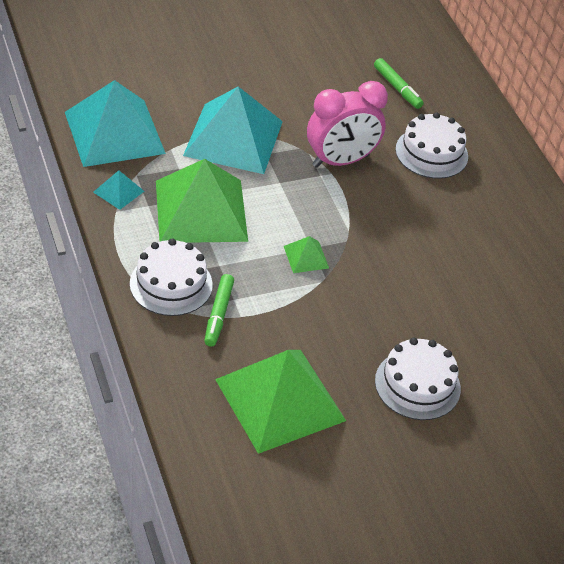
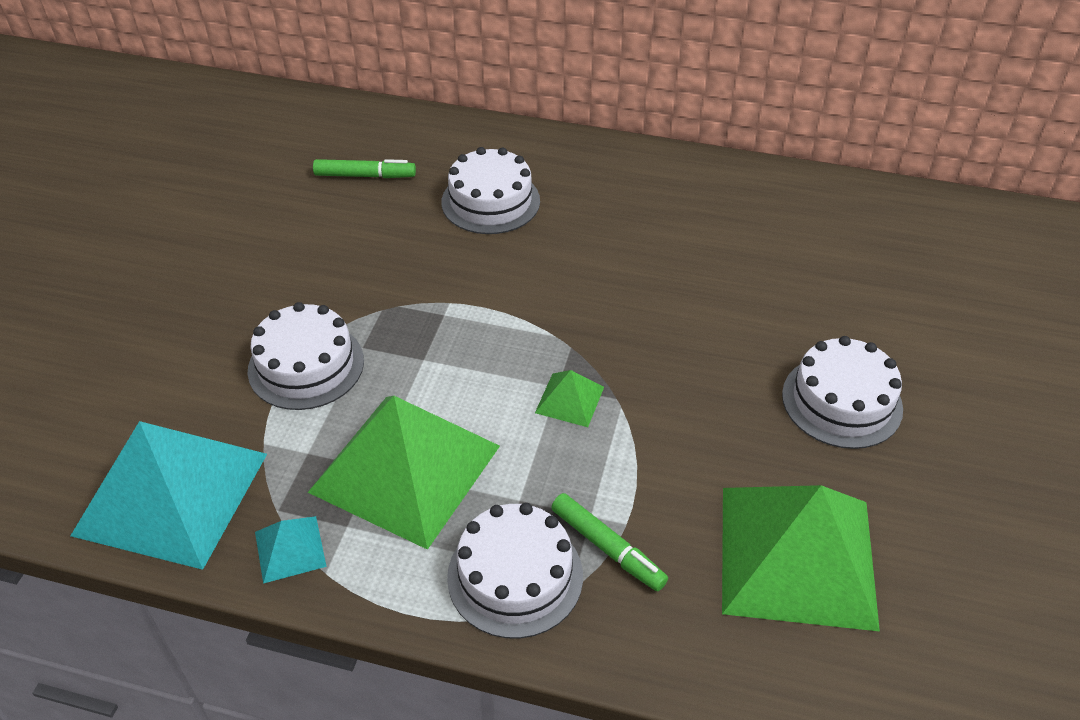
camera: 50 degrees left, 0 degrees up
turquoise pyramid [183,87,283,174] -> white cake [248,302,364,410]
pink clock [307,81,388,168] -> none

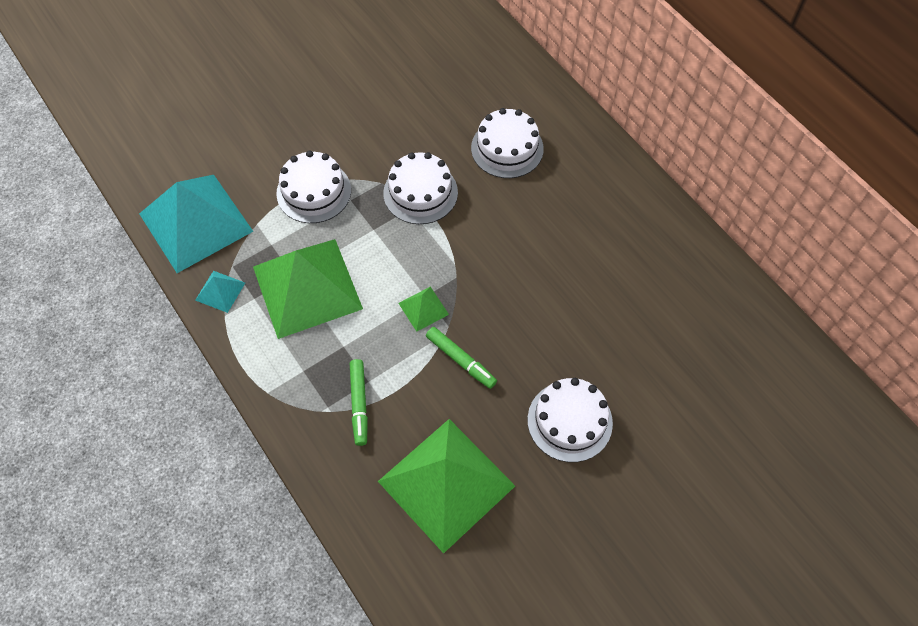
camera: 40 degrees right, 15 degrees up
green marker [313,159,416,178] -> green marker moved to [426,327,497,389]
white cake [447,503,583,639] -> white cake moved to [383,152,458,224]

